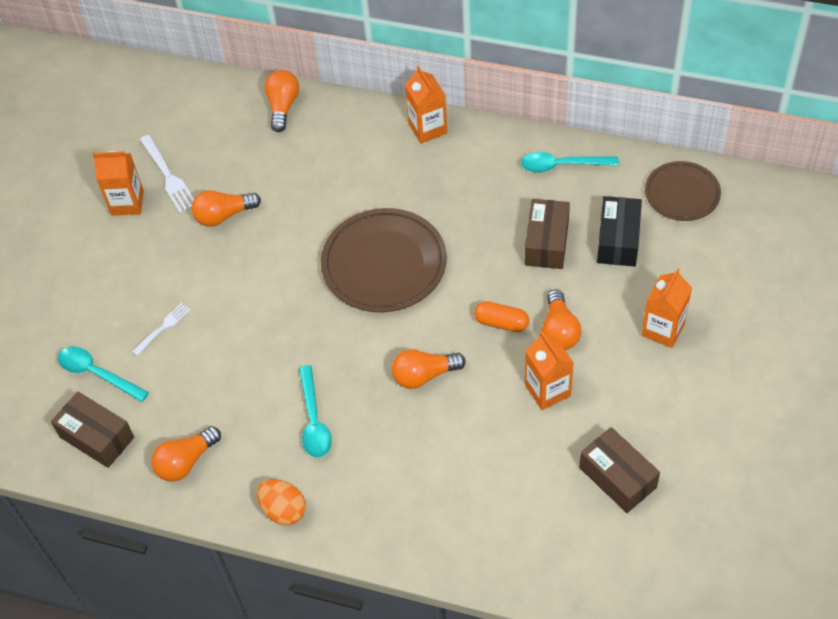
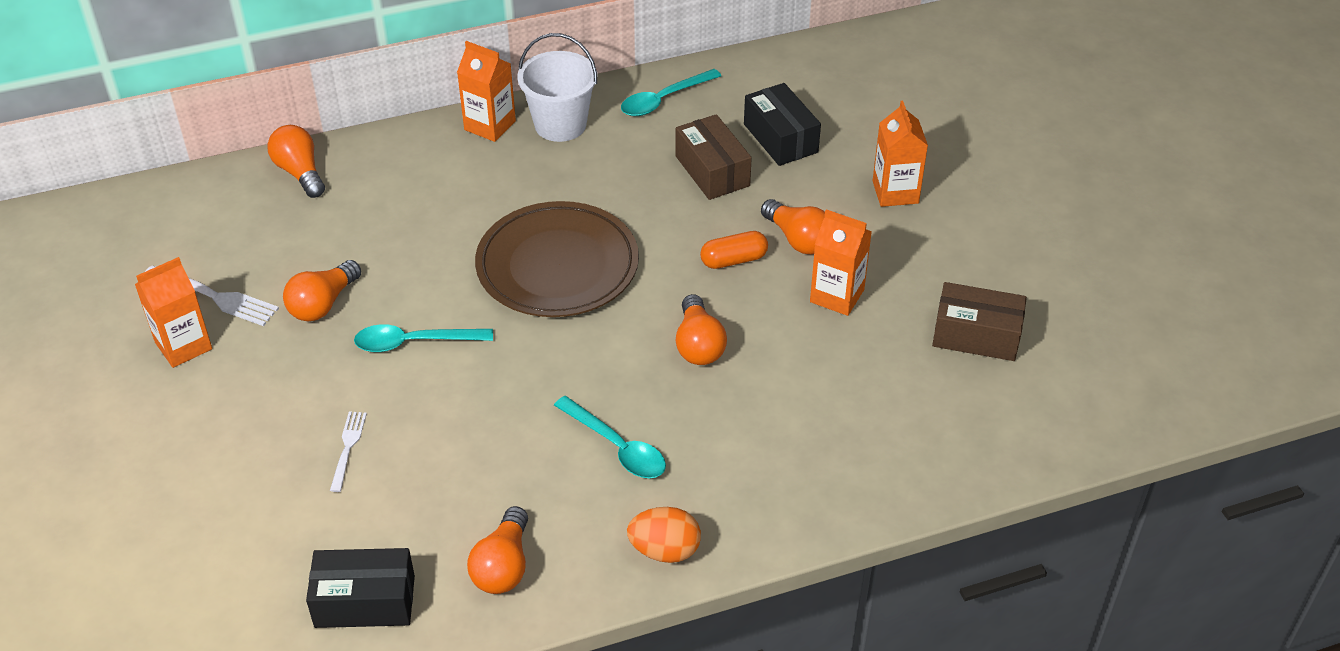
camera: 40 degrees left, 10 degrees down
brown box [51,392,134,468] -> black box [306,548,415,628]
turquoise spoon [58,347,149,402] -> turquoise spoon moved to [354,324,493,352]
orange light bulb [392,349,466,389] -> orange light bulb turned 45 degrees counterclockwise [676,294,727,365]
brown plate [645,161,721,221] -> none
none -> white bucket [517,33,597,142]

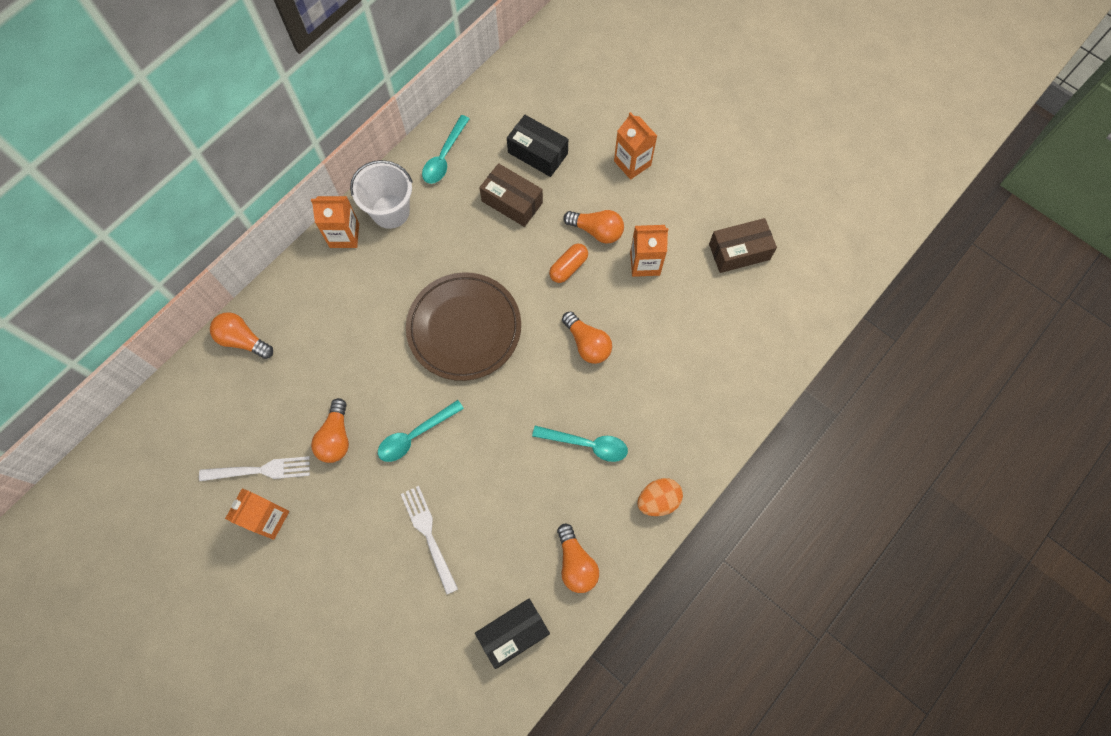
camera: 30 degrees left, 25 degrees up
white fork [330,411,367,492] -> white fork [401,486,458,594], size x1.60

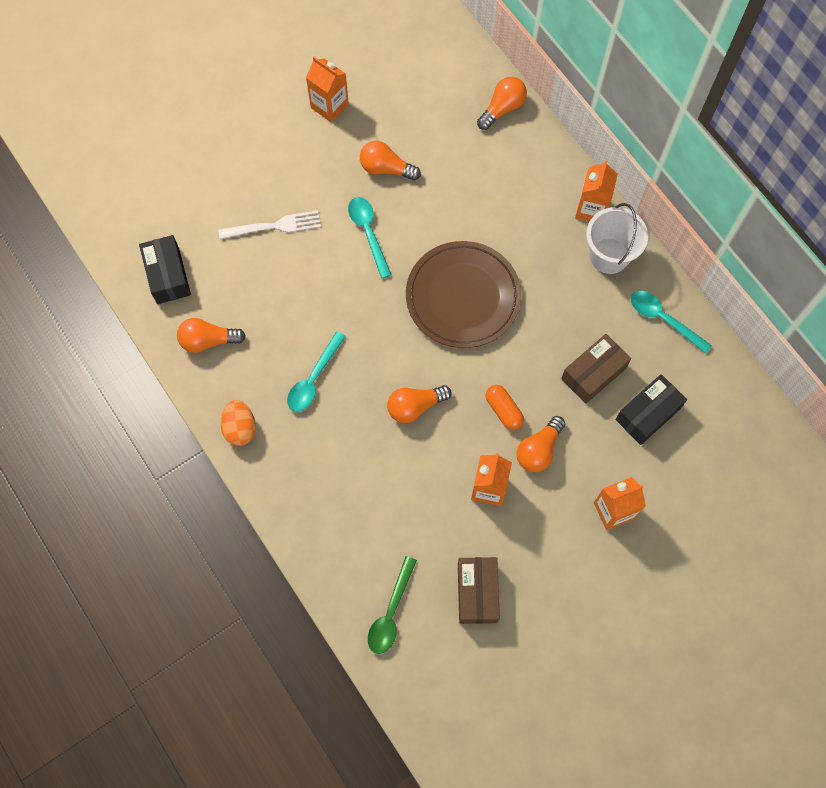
camera: 105 degrees right, 0 degrees up
white fork [199,456,310,481] -> none
none -> green spoon [368,556,417,654]

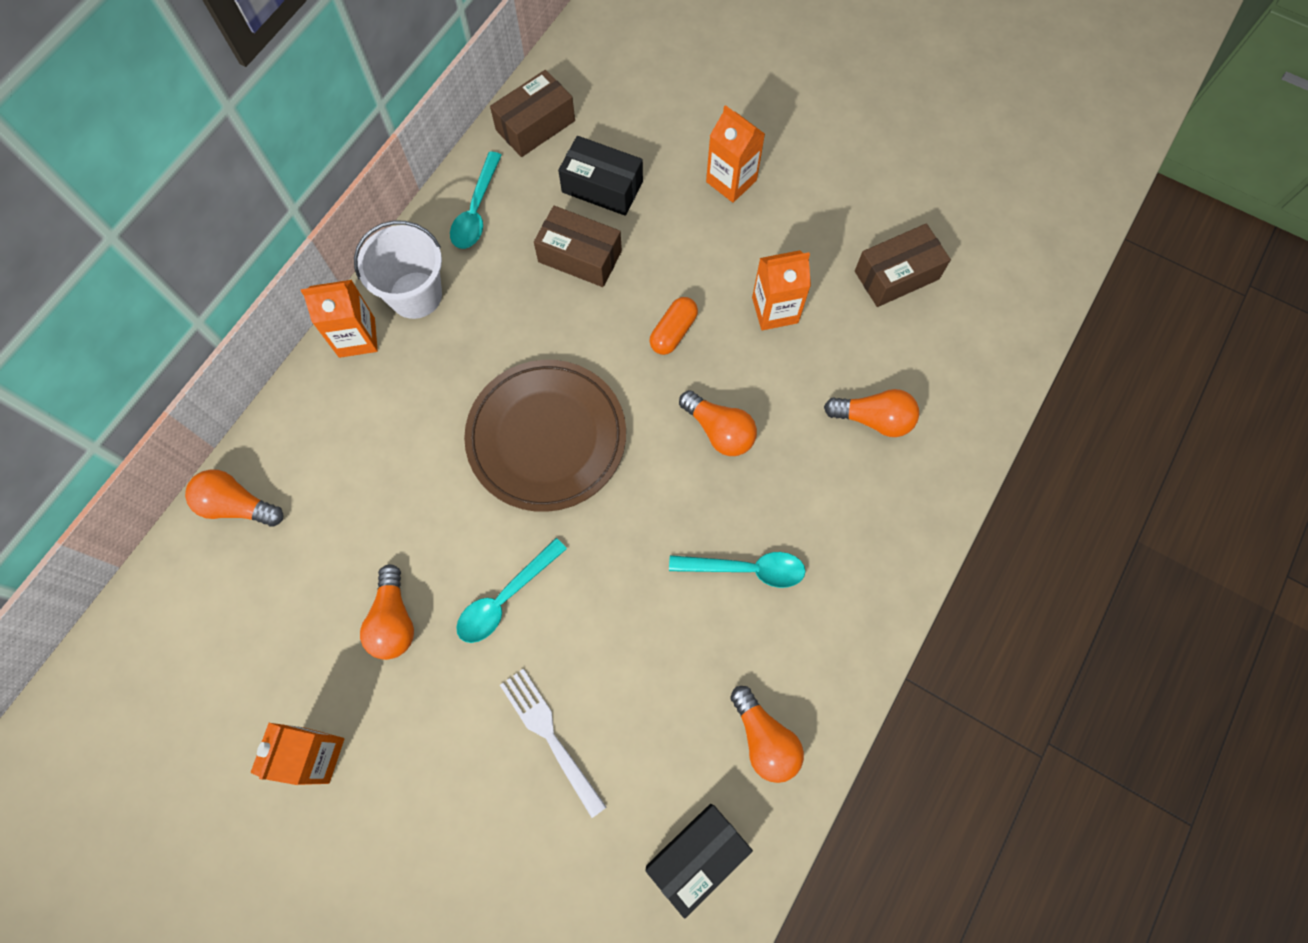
camera: 115 degrees left, 0 degrees up
orange egg [220,400,256,446] -> none
green spoon [368,556,417,654] -> none
orange light bulb [516,416,566,472] -> orange light bulb moved to [824,389,919,437]
none -> brown box [490,70,575,157]

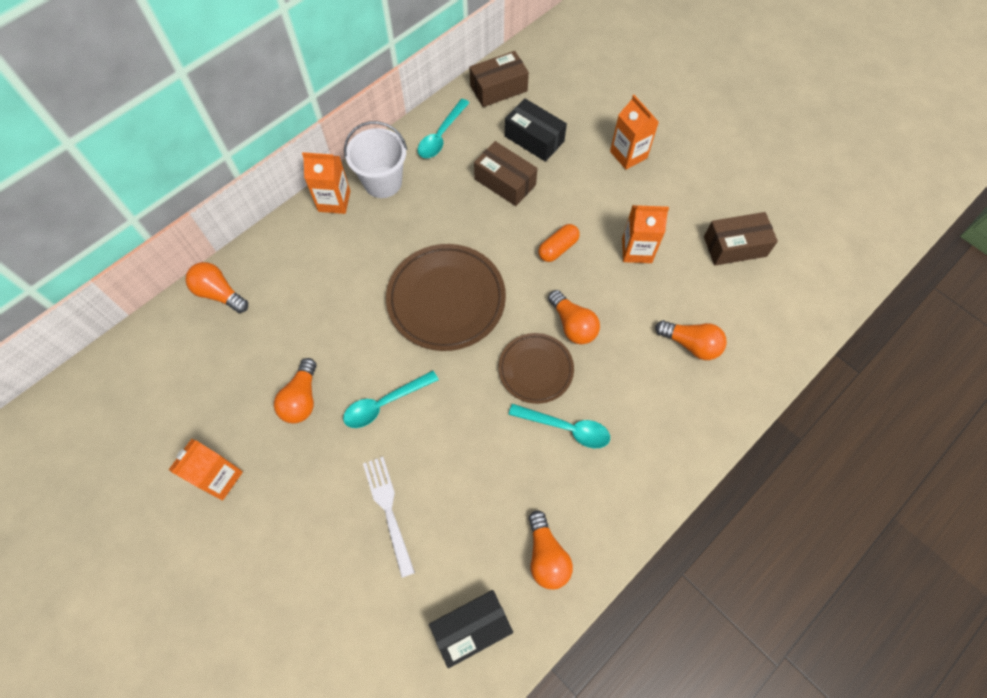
camera: 15 degrees right, 5 degrees down
none -> brown plate [498,333,574,404]

